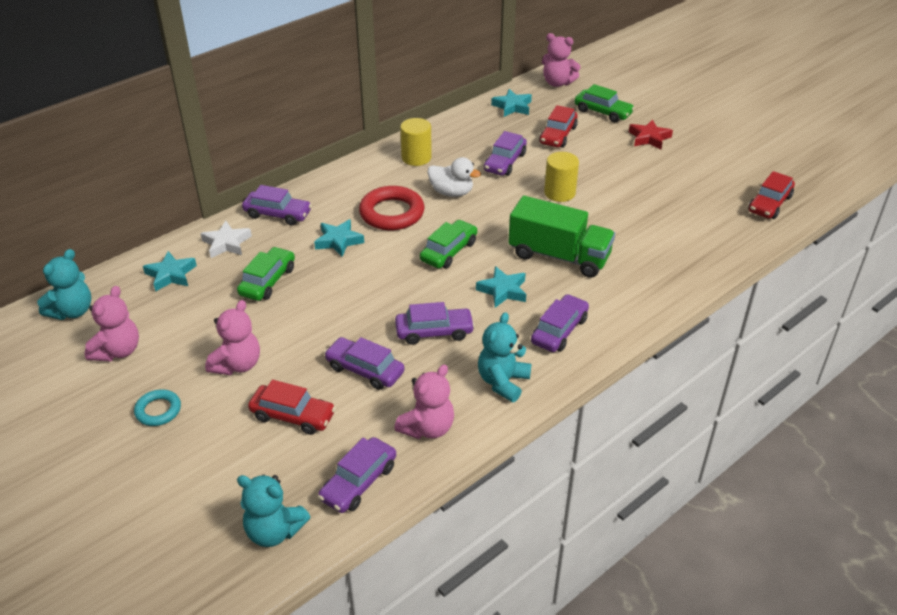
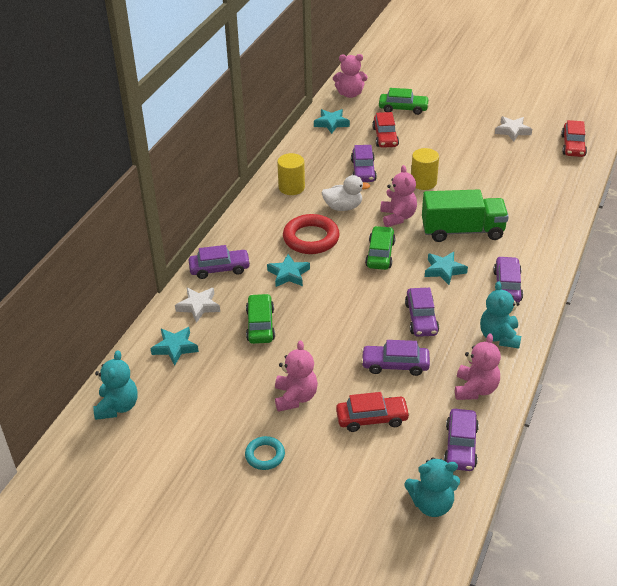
camera: 25 degrees left, 0 degrees up
pink teddy bear [85,286,139,362] -> pink teddy bear moved to [380,165,417,227]
purple car [395,302,475,345] -> purple car turned 120 degrees clockwise [405,288,439,337]
red star [629,119,673,150] -> none
none -> white star [495,116,532,142]

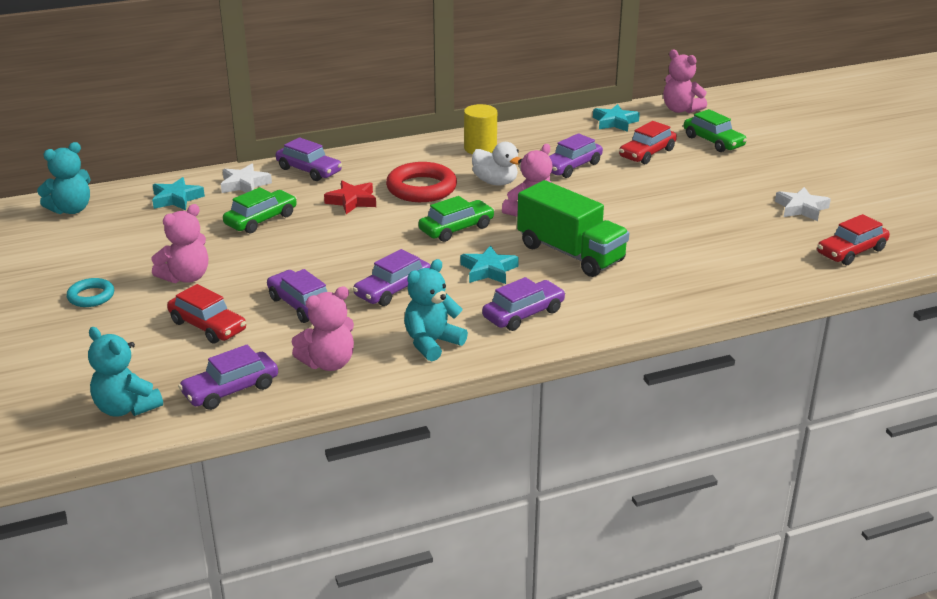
camera: 45 degrees right, 10 degrees down
turquoise star [267,254,310,287] -> red star [324,181,376,214]
yellow cylinder [411,148,439,190] -> none

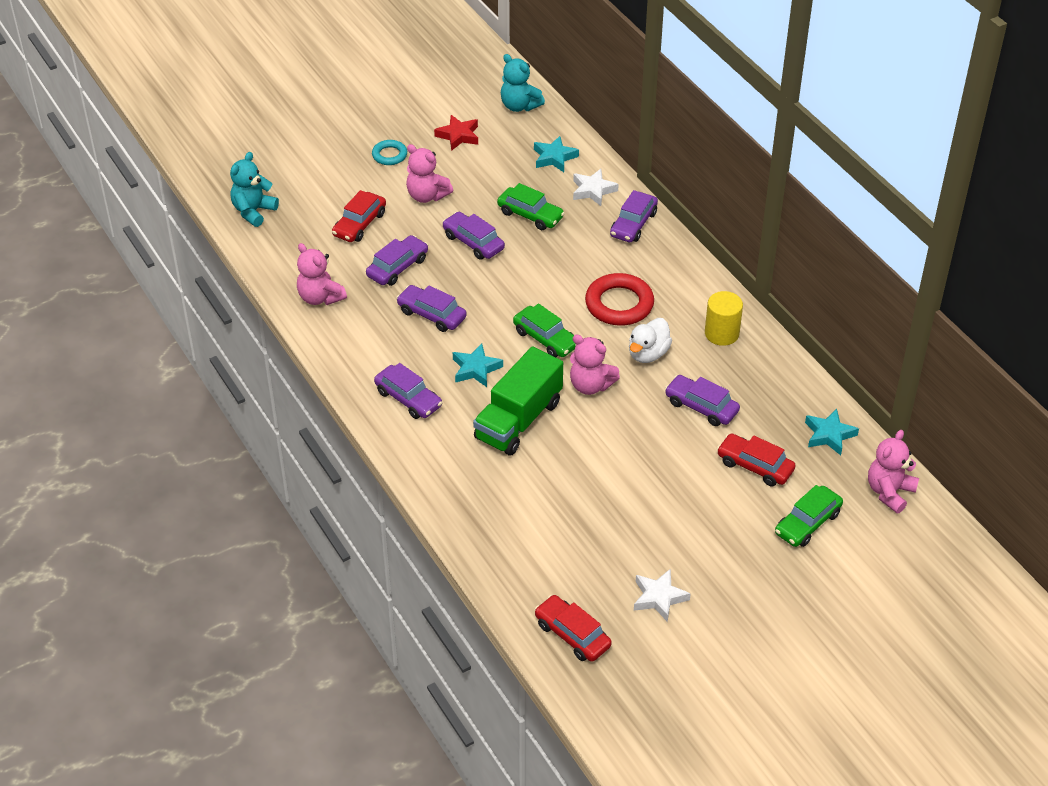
camera: 80 degrees right, 15 degrees up
purple car [178,345,278,410] -> purple car moved to [442,212,505,260]
red star [324,181,376,214] -> red star moved to [434,115,478,151]
turquoise teddy bear [404,259,468,361] -> none

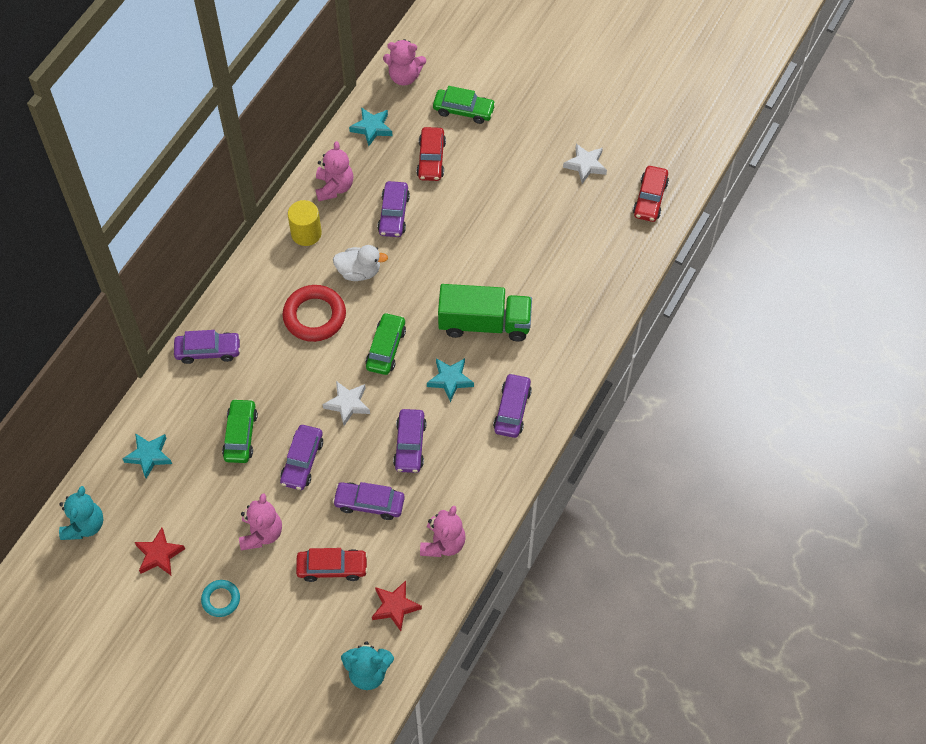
camera: 120 degrees left, 15 degrees up
pink teddy bear [570,335,620,395] -> pink teddy bear moved to [316,141,353,201]
white star [573,169,619,206] -> white star moved to [322,381,370,426]
none -> red star [372,581,422,631]

